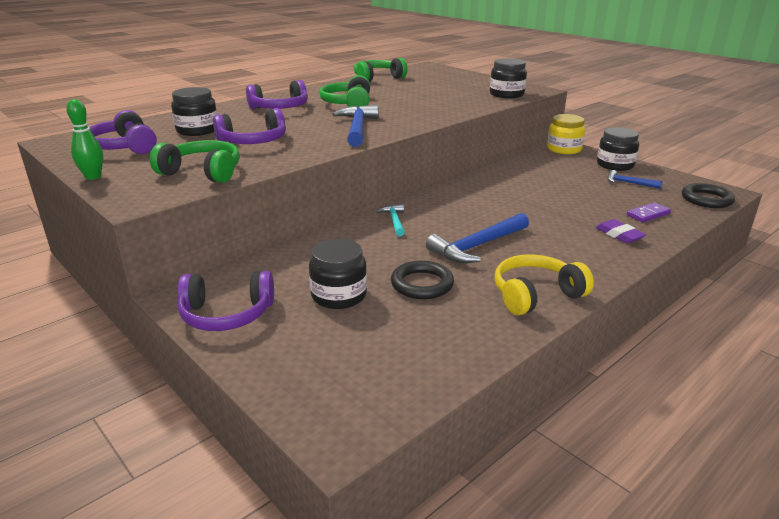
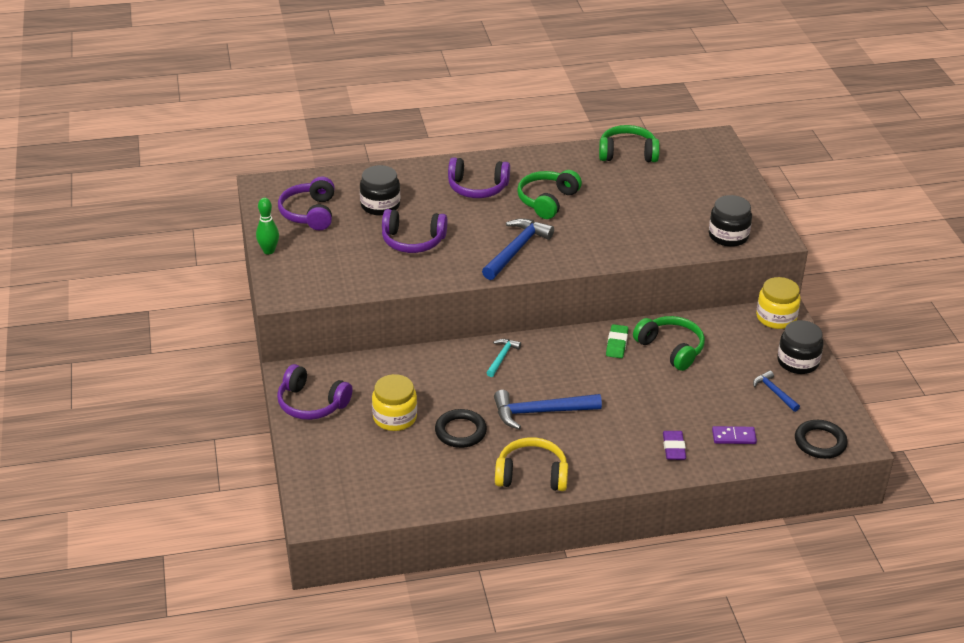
camera: 30 degrees right, 10 degrees up
green headphones [150,140,240,183] -> green headphones moved to [633,316,705,371]
black jar [309,239,367,309] -> yellow jar [372,374,417,431]
none -> green eraser [606,324,628,358]

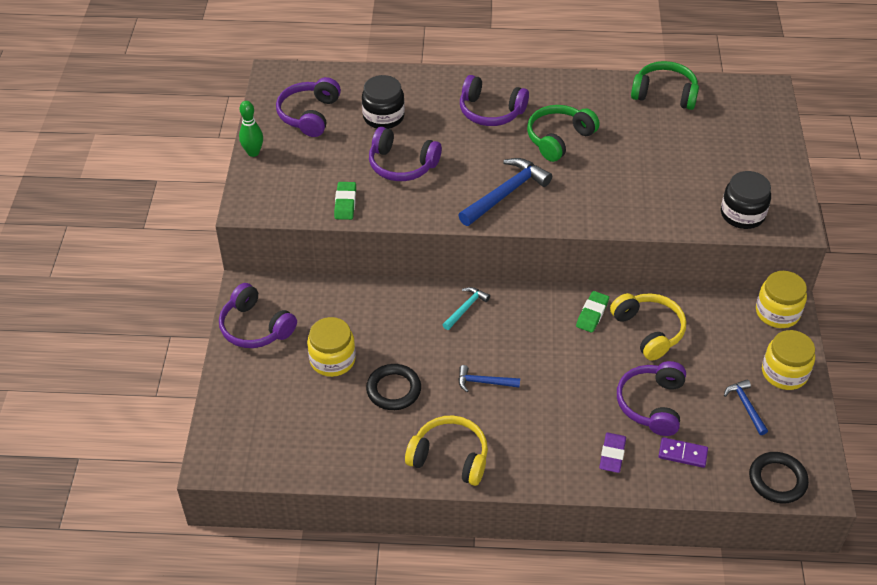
camera: 15 degrees right, 10 degrees up
blue hammer [494,390,602,430] -> blue hammer [458,365,520,392], size x0.55
green headphones [633,316,705,371] -> yellow headphones [610,293,686,361]
black jar [777,320,823,374] -> yellow jar [762,330,815,390]
none -> green eraser [334,182,356,220]
none -> purple headphones [617,361,686,436]

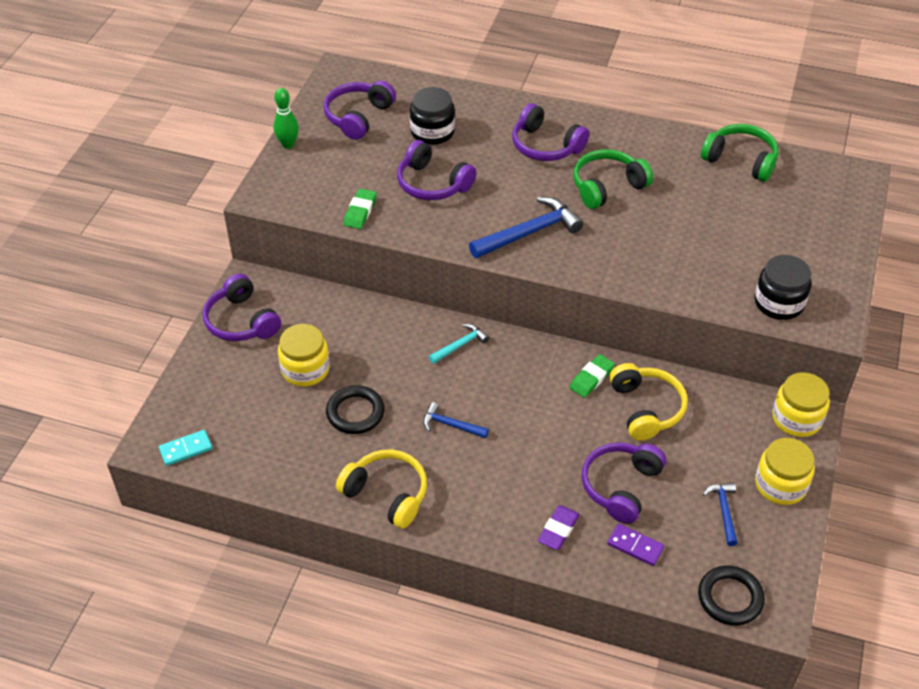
camera: 15 degrees right, 0 degrees up
none -> turquoise domino [159,430,212,466]

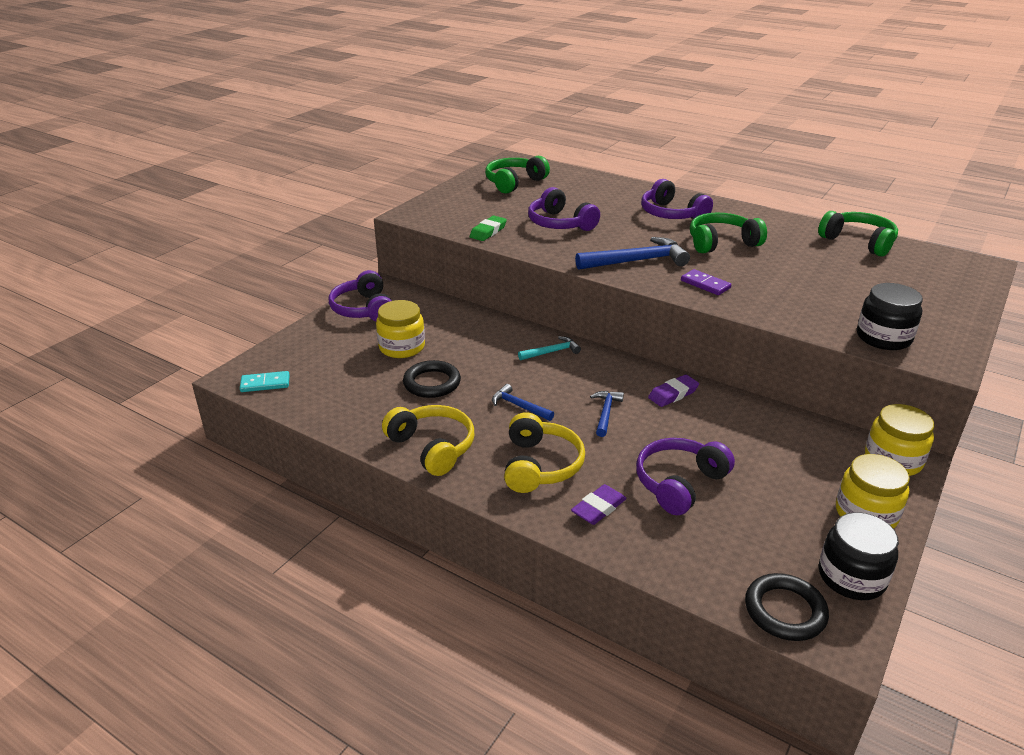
camera: 15 degrees right, 15 degrees down
green bowling pin [273,88,299,149] -> none
purple headphones [323,81,396,140] -> green headphones [485,156,550,194]
black jar [410,87,455,145] -> black jar moved to [819,512,899,600]
green eraser [569,354,614,398] -> purple eraser [648,374,699,407]
purple domino [607,524,664,566] -> purple domino moved to [681,269,731,295]
yellow headphones [609,363,688,441] -> yellow headphones moved to [504,412,585,493]
blue hammer [703,483,738,546] -> blue hammer moved to [590,391,624,437]

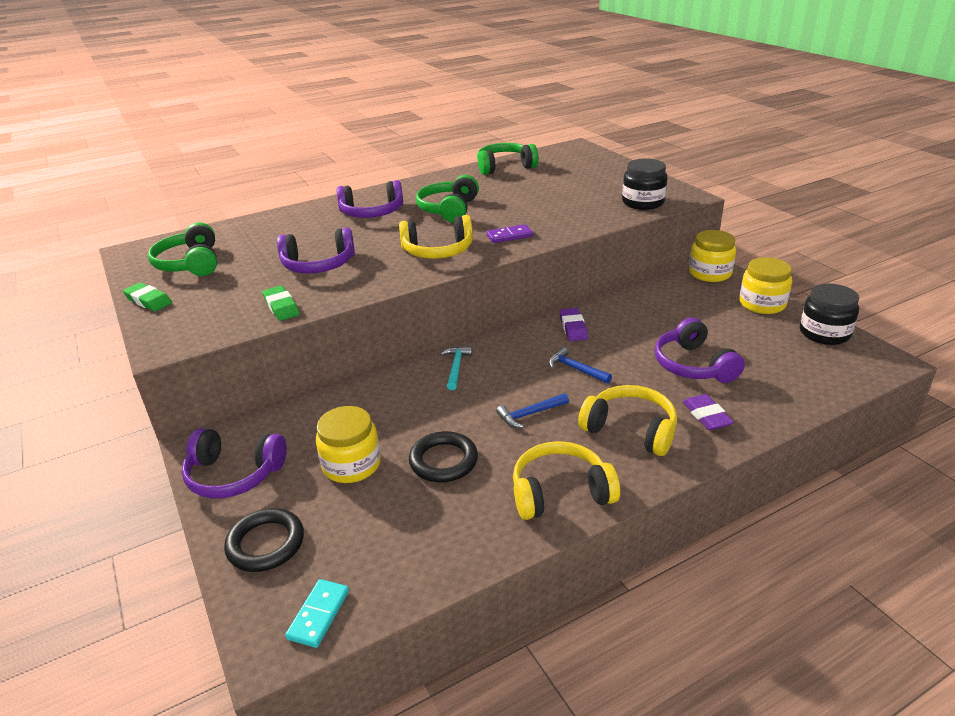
camera: 60 degrees left, 0 degrees up
blue hammer [575,237,690,270] -> yellow headphones [399,215,473,259]
black ring [745,573,829,641] -> black ring moved to [224,508,304,572]
none -> green eraser [123,283,172,311]

